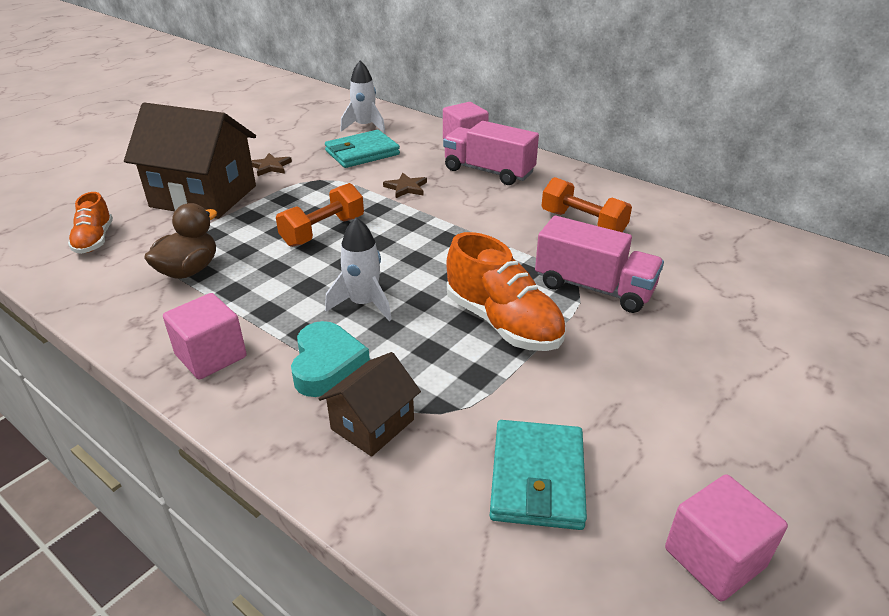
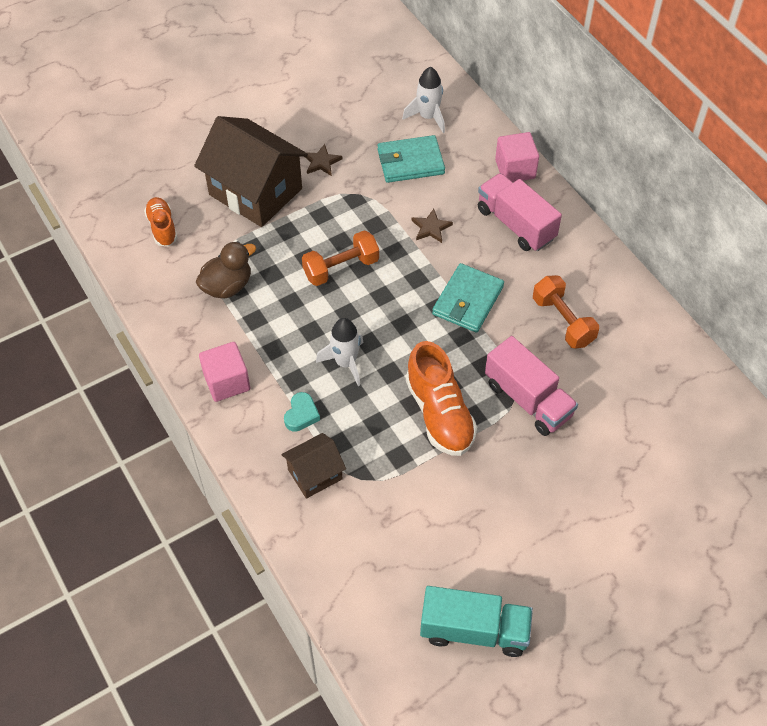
camera: 20 degrees right, 20 degrees up
orange shoe [68,192,113,254] -> orange shoe turned 150 degrees clockwise [144,197,178,246]
turquoise heart [291,321,370,397] -> turquoise heart [284,392,320,432], size x0.64
turquoise wallet [490,420,587,530] -> turquoise wallet moved to [432,263,504,333]
pink cube [665,474,788,601] -> turquoise truck [420,586,533,657]

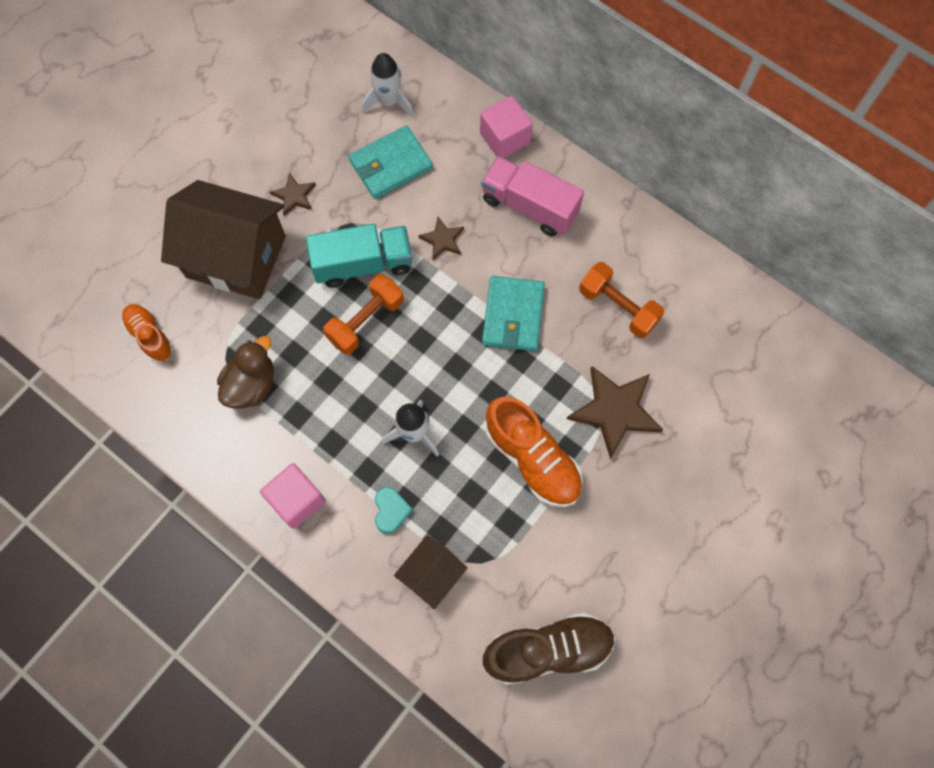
camera: 20 degrees left, 15 degrees up
turquoise truck [420,586,533,657] -> turquoise truck moved to [306,223,412,288]
pink truck [485,336,578,436] -> brown star [567,366,663,459]
none -> brown shoe [483,612,615,685]

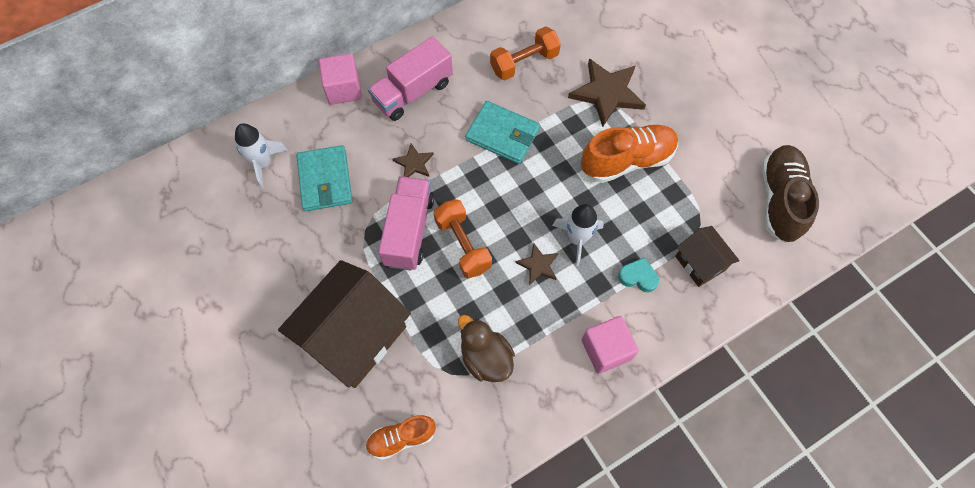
camera: 70 degrees left, 5 degrees down
brown star [270,173,316,216] -> brown star moved to [516,243,559,285]
turquoise truck [306,223,412,288] -> pink truck [378,176,434,270]

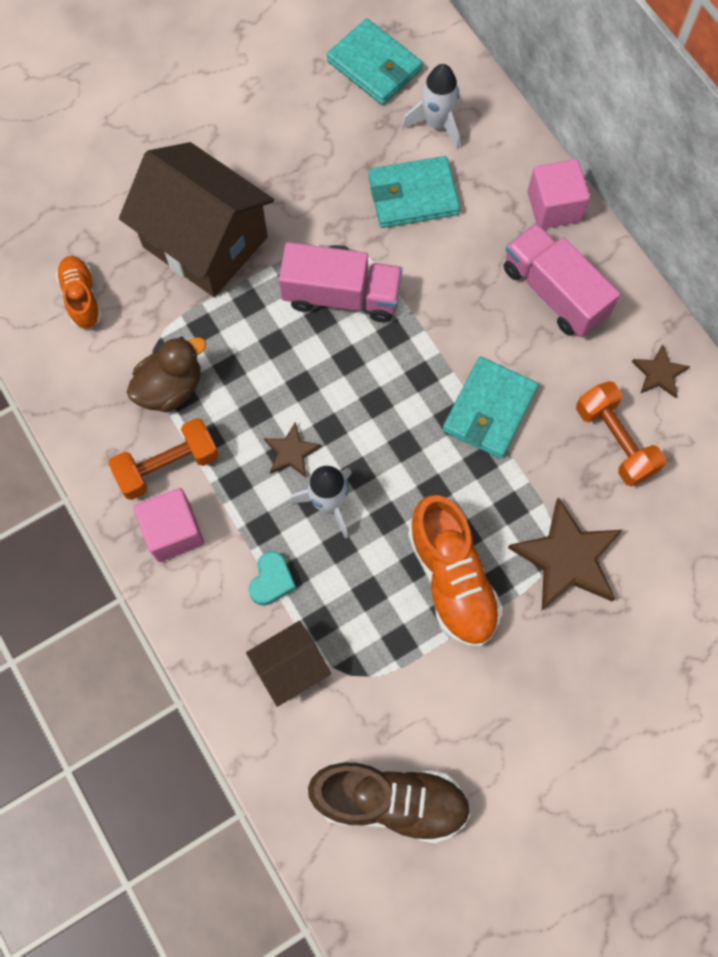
camera: 90 degrees right, 5 degrees up
brown star [392,143,434,177] -> brown star moved to [632,344,690,398]
orange dumbbell [433,200,492,278] -> orange dumbbell moved to [109,418,219,500]
none -> turquoise wallet [327,18,423,105]

